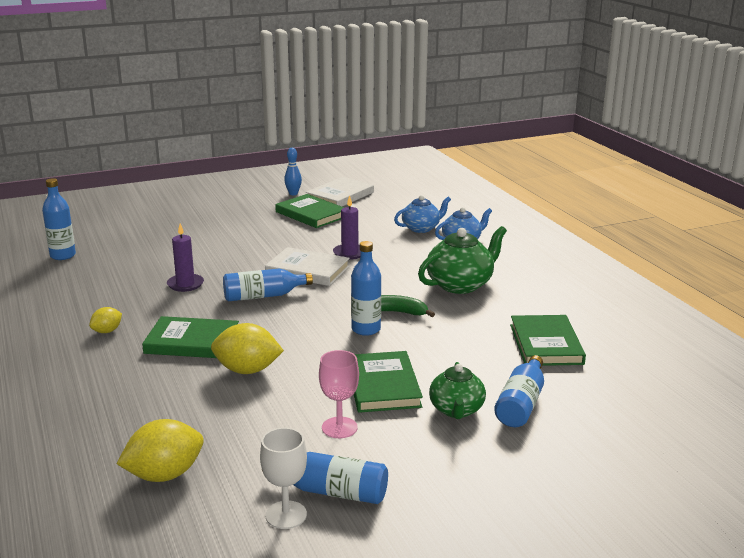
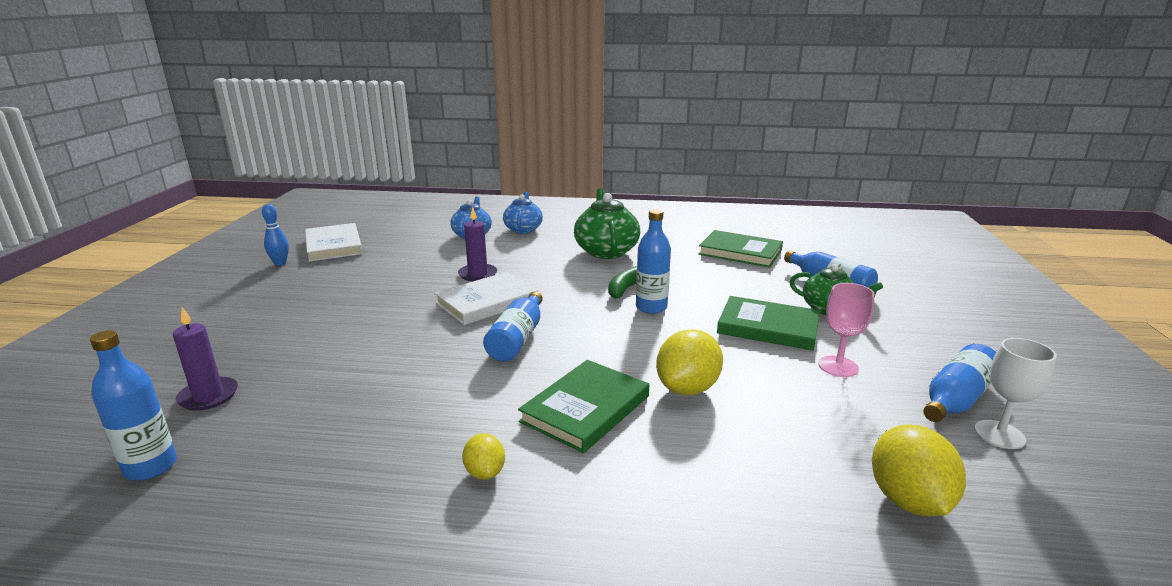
camera: 60 degrees left, 0 degrees up
purple candle [167,224,204,292] -> purple candle moved to [173,307,238,411]
green book [275,194,344,228] -> none

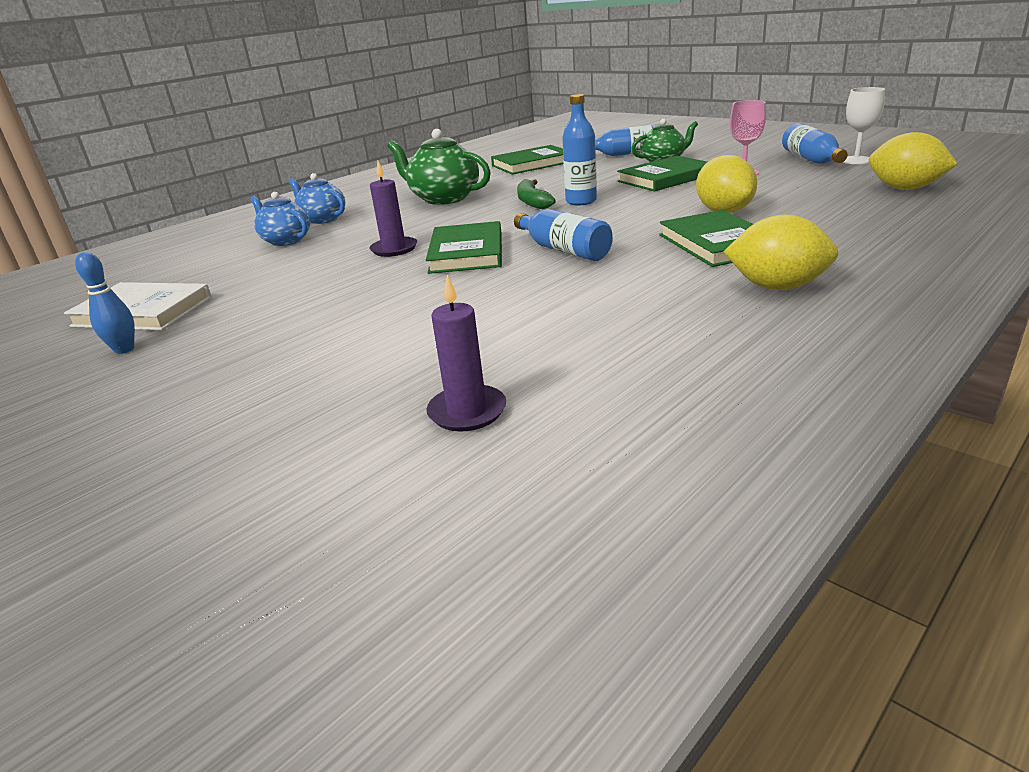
camera: 50 degrees left, 5 degrees up
blue bottle [90,330,177,481] -> none
white book [434,272,538,325] -> green book [426,221,502,274]
yellow lemon [462,433,505,480] -> yellow lemon [724,214,839,290], size x1.81

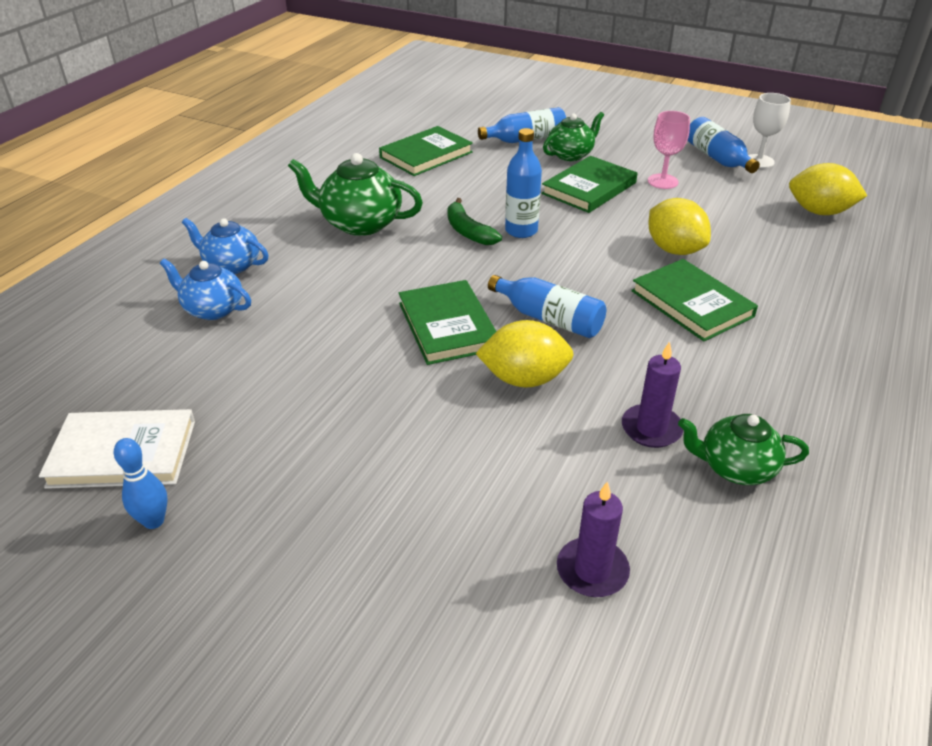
camera: 20 degrees left, 10 degrees up
purple candle [370,161,417,257] -> purple candle moved to [622,341,684,448]
yellow lemon [724,214,839,290] -> yellow lemon moved to [475,320,574,388]
none -> green teapot [678,414,809,485]

